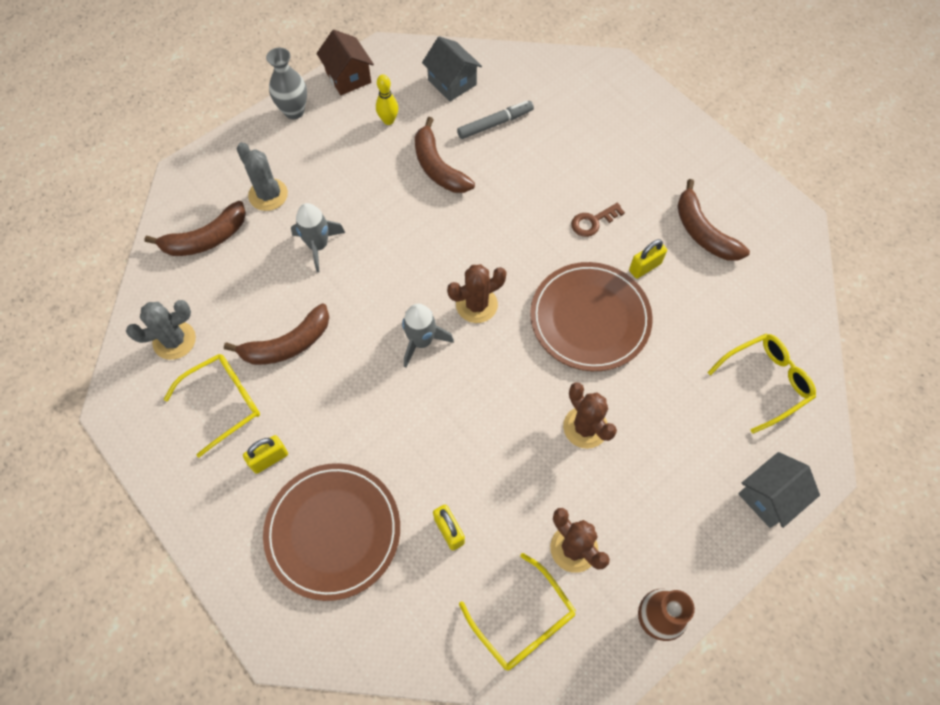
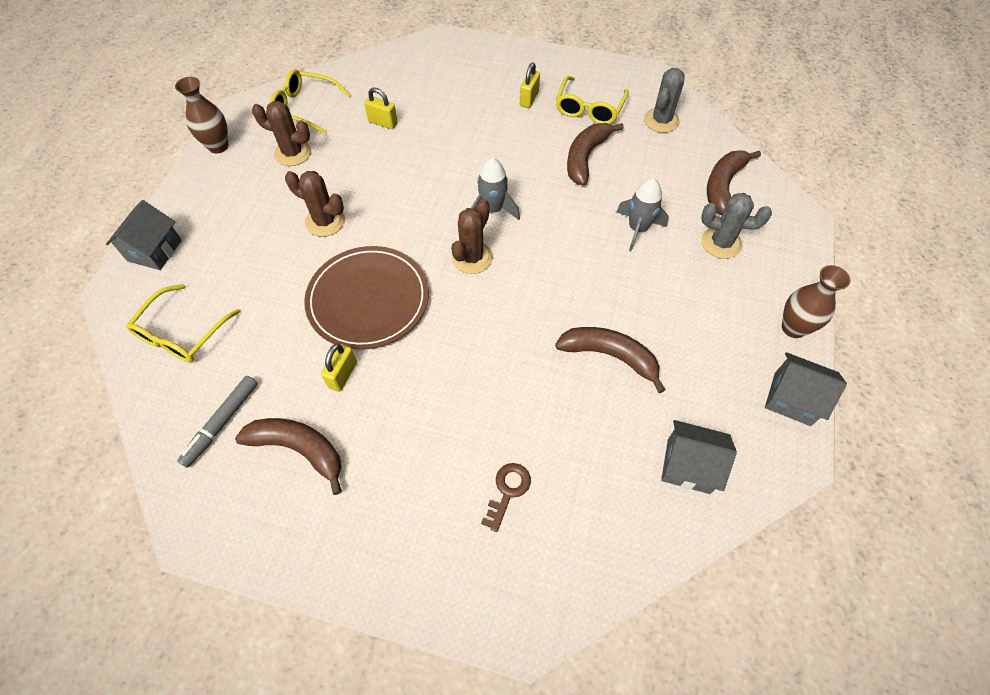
camera: 145 degrees right, 5 degrees down
brown plate [263,463,400,601] -> none
grey vase [266,48,307,119] -> brown vase [782,265,850,338]
brown house [316,30,374,95] -> grey house [765,352,847,426]
yellow bowling pin [376,74,398,125] -> none
grey marker [457,101,534,139] -> grey marker moved to [177,376,258,468]
brown key [571,203,625,237] -> brown key moved to [481,463,531,532]

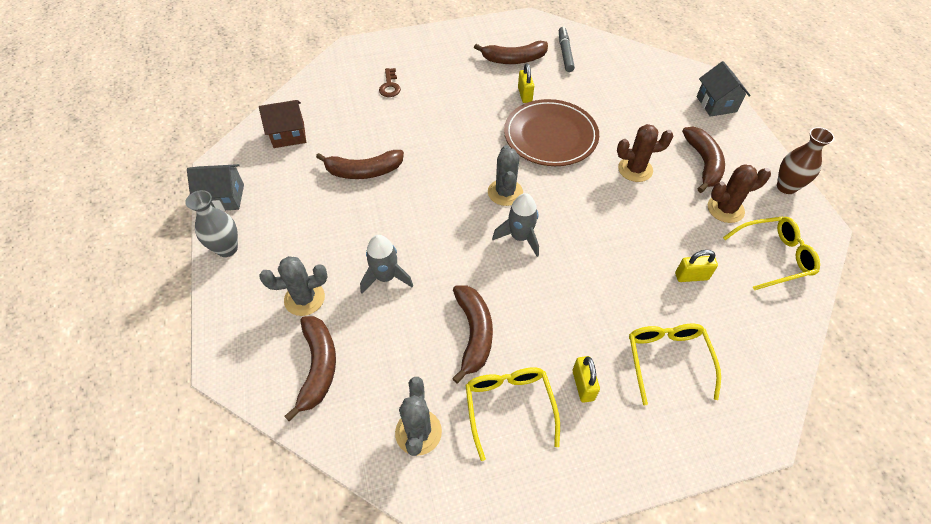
camera: 150 degrees right, 5 degrees down
yellow glasses [126,284,240,363] -> yellow glasses moved to [629,324,721,405]
brown cactus [451,199,493,274] -> grey cactus [488,145,523,206]
grey house [661,420,737,494] -> brown house [259,100,306,148]
brown vase [782,265,850,338] -> grey vase [185,190,238,257]
none -> brown banana [682,127,725,193]

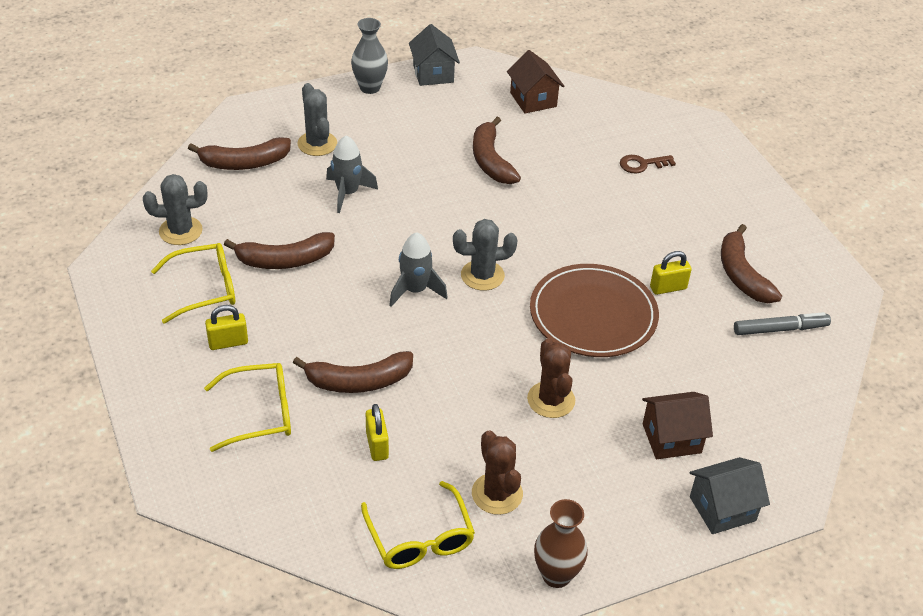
camera: 80 degrees right, 10 degrees down
brown banana [682,127,725,193] -> brown banana moved to [293,351,413,393]
none -> brown house [642,392,713,459]

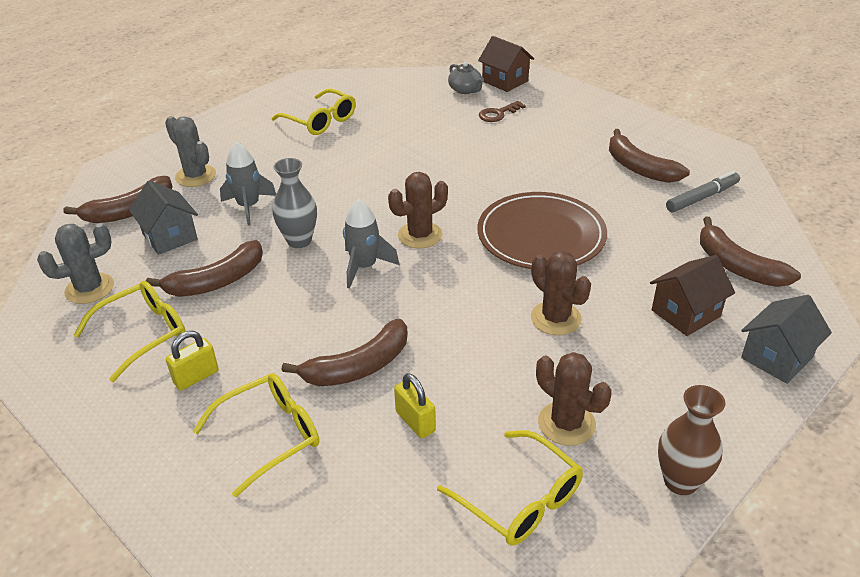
camera: 20 degrees left, 5 degrees down
grey vase [351,18,388,94] -> grey vase moved to [272,158,317,248]
grey house [409,24,460,86] -> grey house moved to [129,180,198,255]
grey cactus [453,219,518,291] -> brown cactus [388,172,448,249]
brown banana [473,117,521,184] -> brown banana moved to [700,217,801,287]
brown house [507,50,565,114] -> brown house moved to [478,36,534,92]
yellow padlock [650,251,692,295] -> none
none -> yellow glasses [272,89,356,135]
none -> grey teapot [448,62,484,94]

